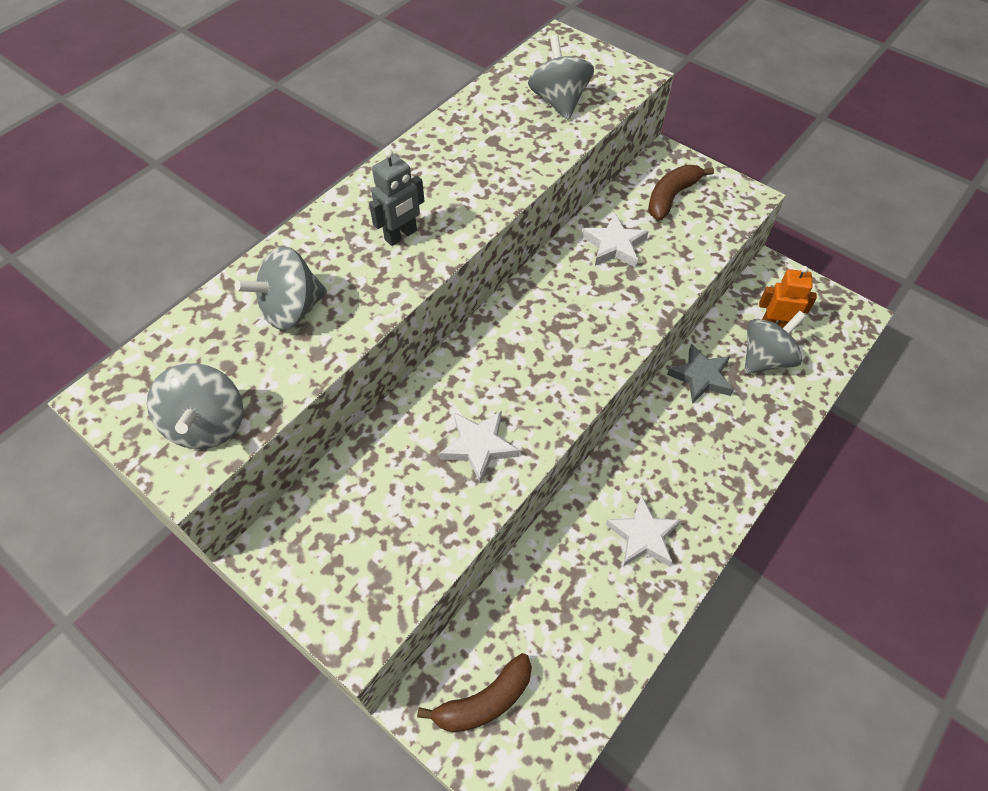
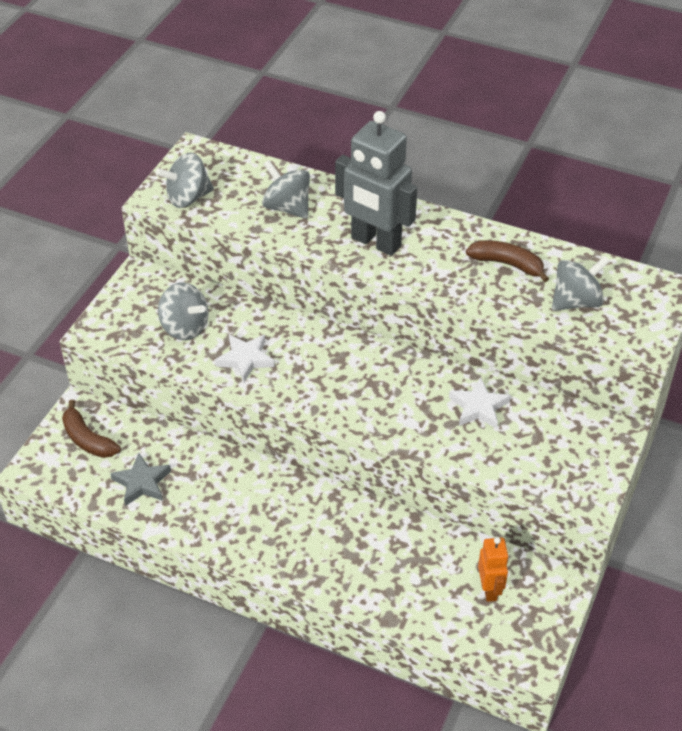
camera: 75 degrees right, 10 degrees down
grey robot [369,149,424,246] -> grey robot [335,111,417,256], size x1.95
white star [606,495,681,566] -> none
brown banana [648,165,714,221] -> brown banana moved to [466,240,549,282]
grey star [667,344,734,404] -> grey star moved to [110,453,171,506]
grey spinning top [744,311,806,374] -> grey spinning top moved to [158,282,209,340]

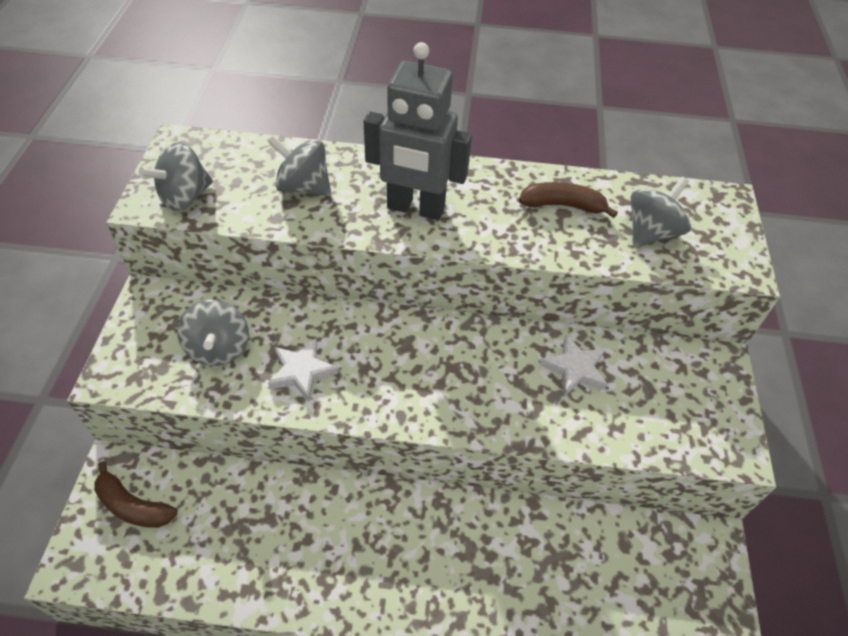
camera: 20 degrees left, 5 degrees up
grey star [110,453,171,506] -> none
grey spinning top [158,282,209,340] -> grey spinning top turned 60 degrees clockwise [177,300,249,366]
orange robot [478,537,509,602] -> none

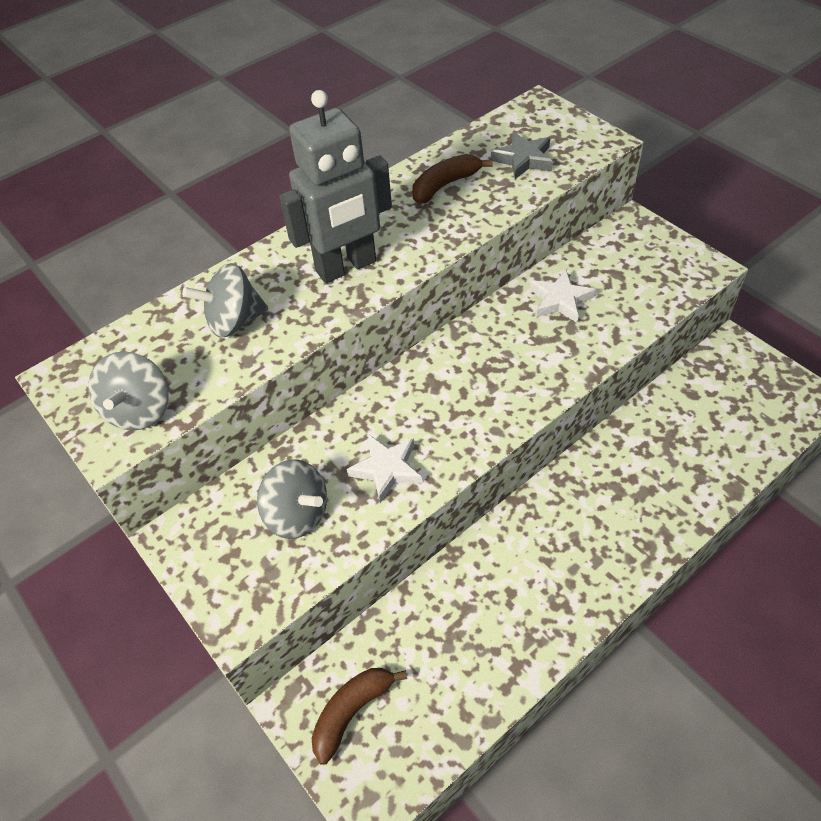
camera: 40 degrees left, 0 degrees up
brown banana [94,461,177,528] -> brown banana turned 150 degrees clockwise [312,668,407,765]
grey spinning top [631,177,691,248] -> grey star [491,132,553,179]

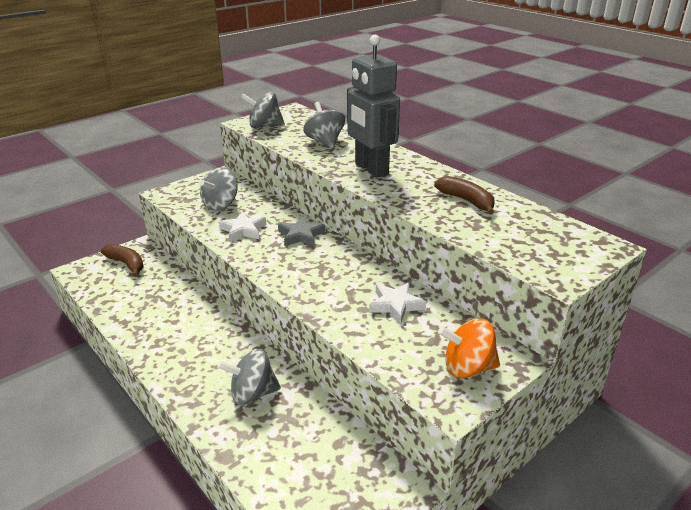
camera: 85 degrees right, 20 degrees down
grey star [491,132,553,179] -> grey star moved to [278,216,325,247]
none -> grey spinning top [218,349,281,405]
none -> orange spinning top [438,318,500,378]

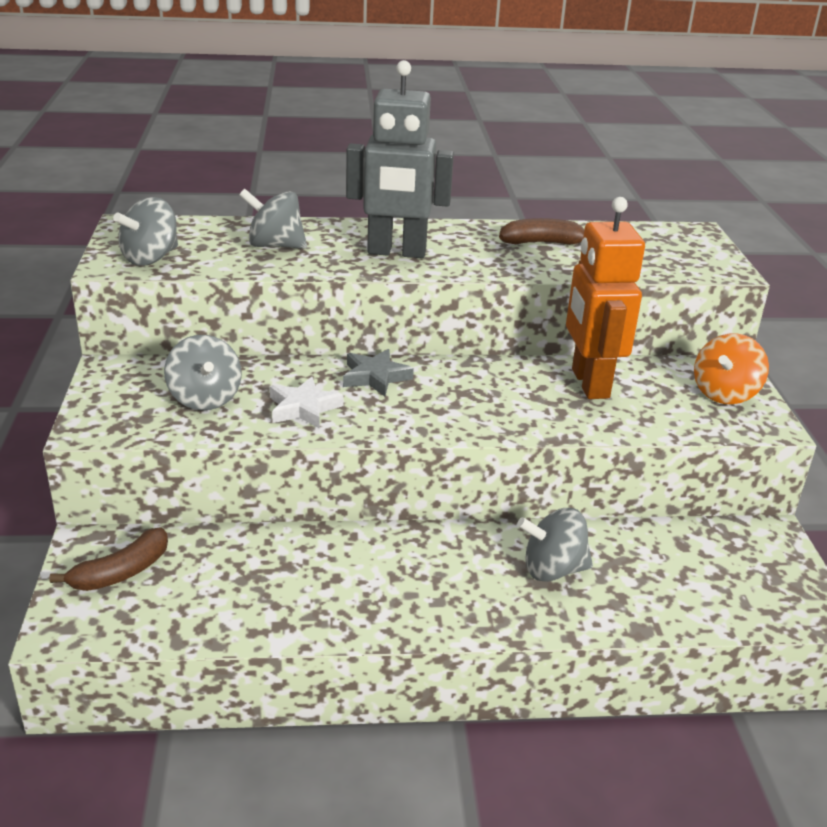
camera: 55 degrees left, 0 degrees up
brown banana [101,244,144,277] -> brown banana turned 150 degrees clockwise [49,527,168,591]
grey spinning top [218,349,281,405] -> grey spinning top turned 60 degrees clockwise [517,508,593,582]
white star [369,282,426,324] -> orange robot [566,197,645,399]

